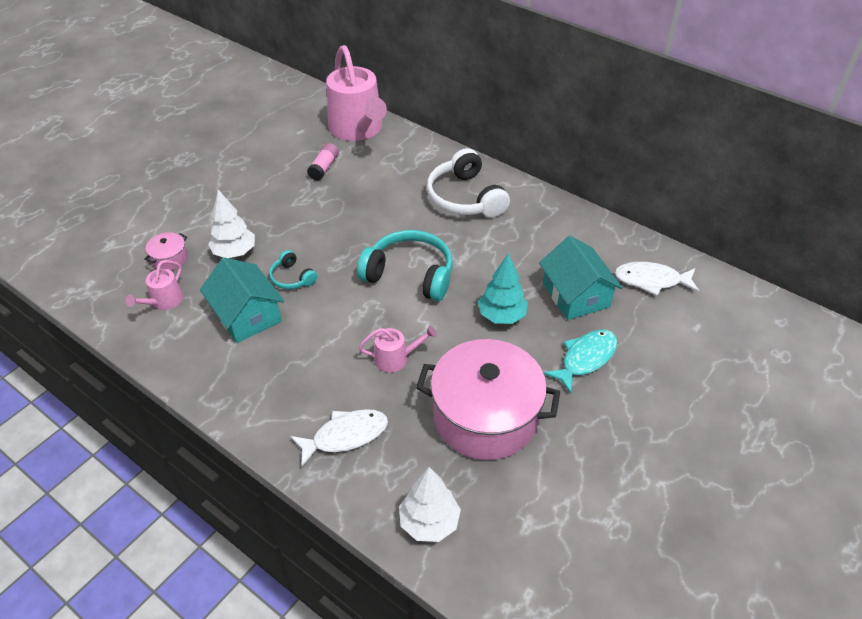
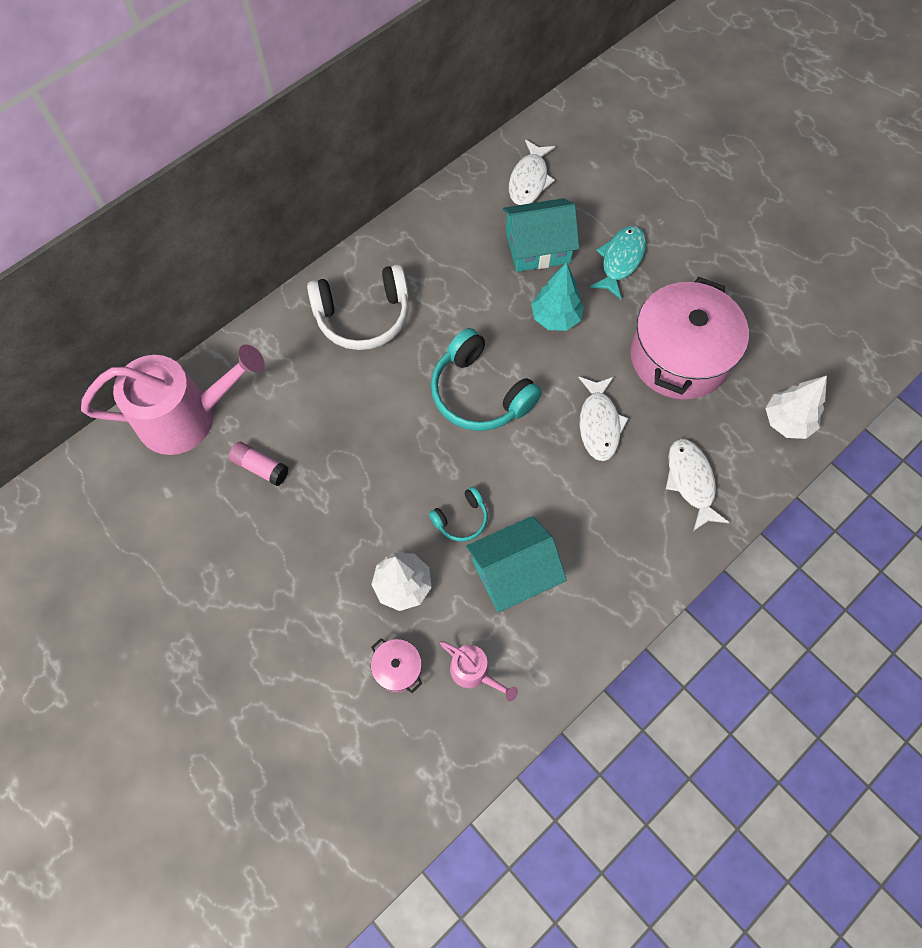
camera: 80 degrees left, 20 degrees up
turquoise headphones [357,230,453,301] -> turquoise headphones turned 75 degrees counterclockwise [431,328,542,431]
pink watering can [359,326,437,372] -> white fish [579,377,629,461]
turquoise fish [543,330,618,394] -> turquoise fish turned 60 degrees clockwise [590,226,646,299]

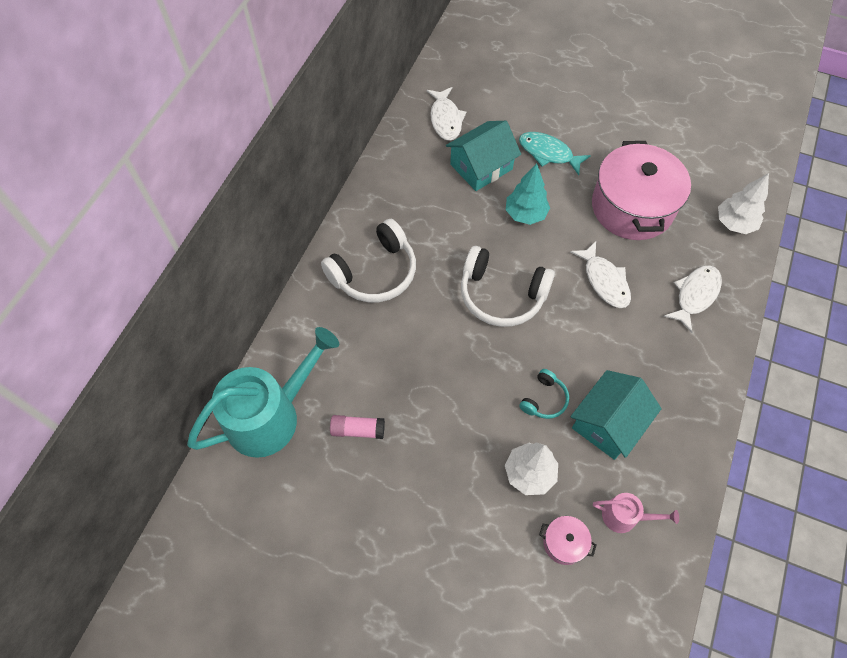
camera: 25 degrees left, 5 degrees down
pink watering can [81,344,265,455] -> turquoise watering can [187,327,339,458]
turquoise headphones [431,328,542,431] -> white headphones [461,246,555,327]
turquoise fish [590,226,646,299] -> turquoise fish turned 60 degrees counterclockwise [519,132,591,175]
white fish [666,439,730,531] -> white fish turned 75 degrees clockwise [663,265,722,333]

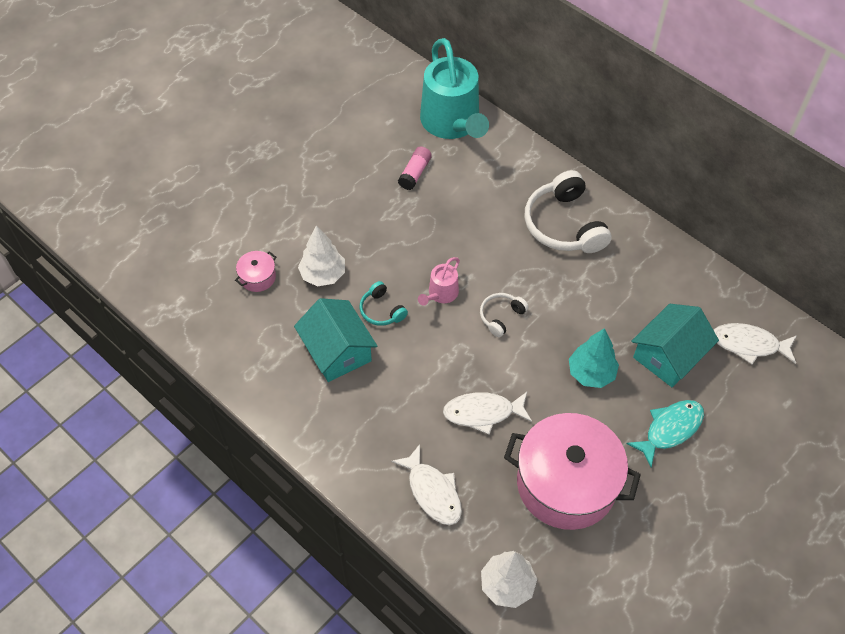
camera: 110 degrees right, 5 degrees down
turquoise house [446,121,521,191] -> turquoise house turned 60 degrees clockwise [631,304,719,387]
white headphones [461,246,555,327] -> white headphones [480,293,529,337], size x0.50
pink watering can [593,493,679,533] -> pink watering can moved to [418,257,460,306]

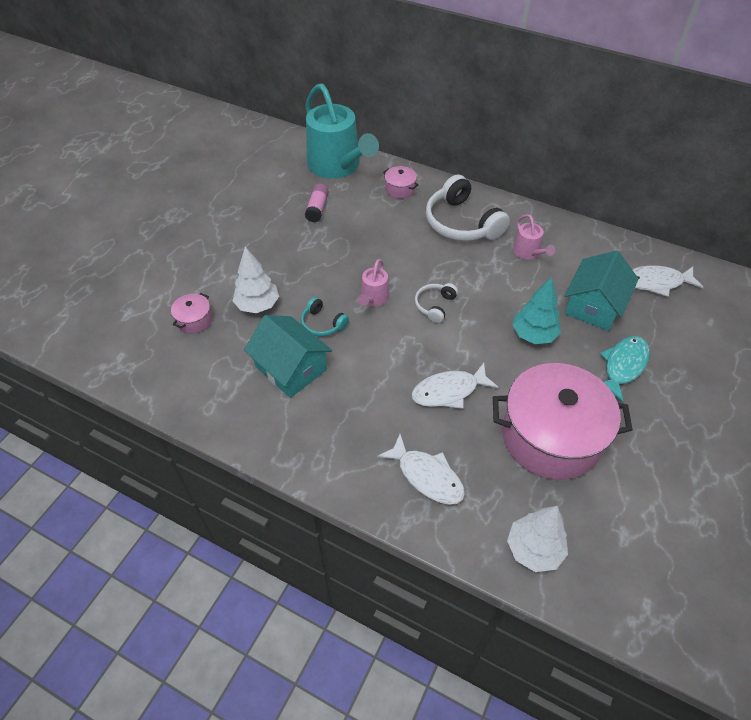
camera: 15 degrees left, 5 degrees down
none -> pink pot [383,166,419,199]
none -> pink watering can [513,214,555,260]

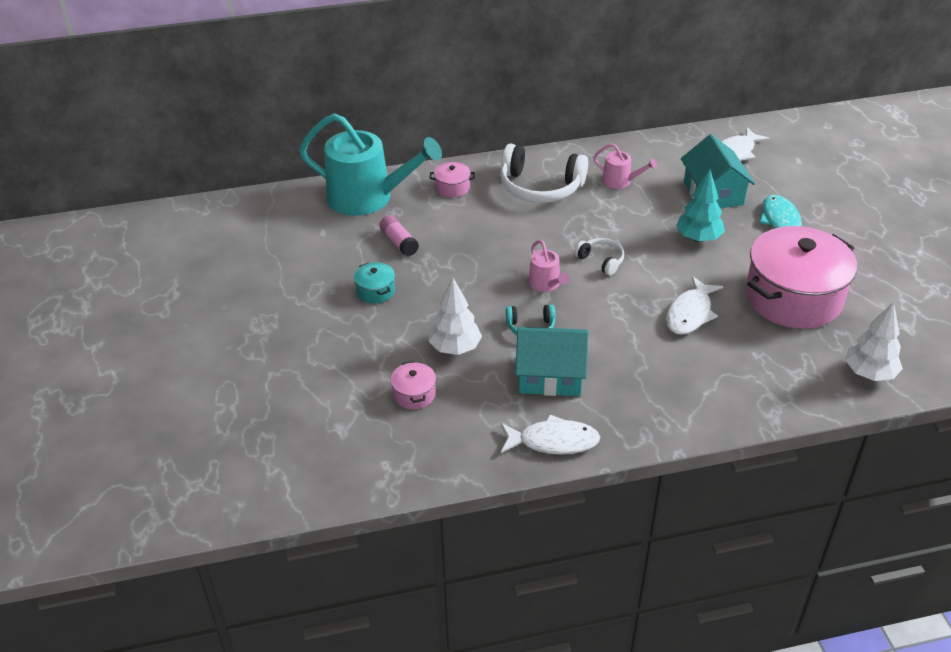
camera: 40 degrees left, 10 degrees down
white fish [377,434,465,505] -> white fish moved to [501,414,600,454]
white headphones [415,283,458,323] -> white headphones turned 150 degrees clockwise [574,238,624,276]
none -> turquoise pot [354,262,395,303]

